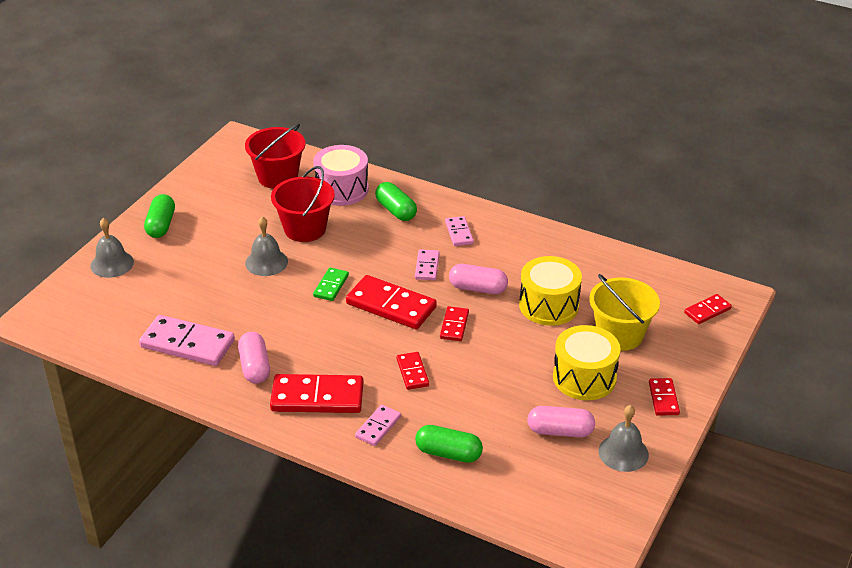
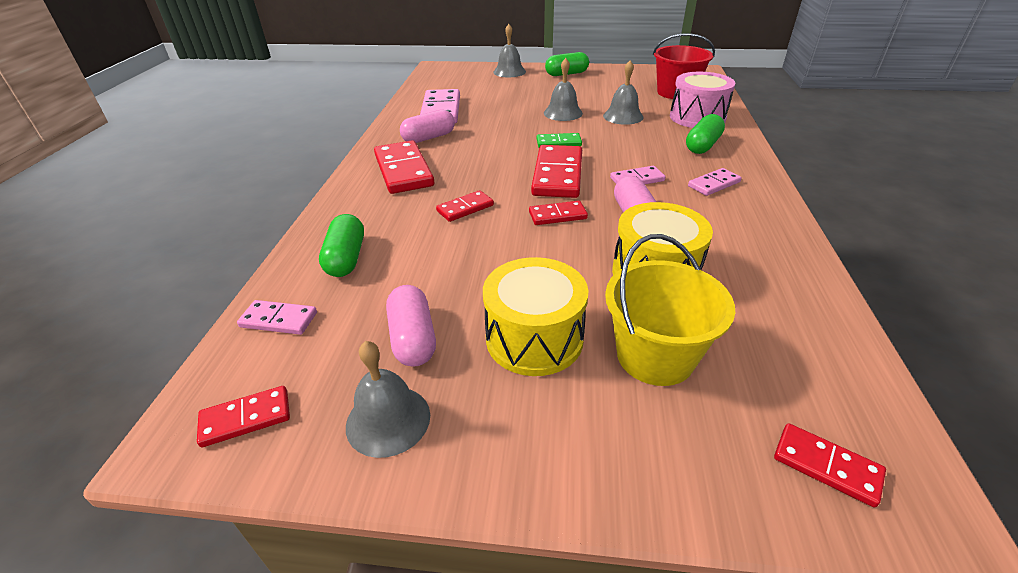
camera: 70 degrees right, 0 degrees up
red bucket [271,166,335,242] -> grey bell [603,60,643,125]
pink domino [355,405,401,446] -> pink domino moved to [237,300,317,335]
red domino [649,378,680,415] -> red domino moved to [197,386,290,447]

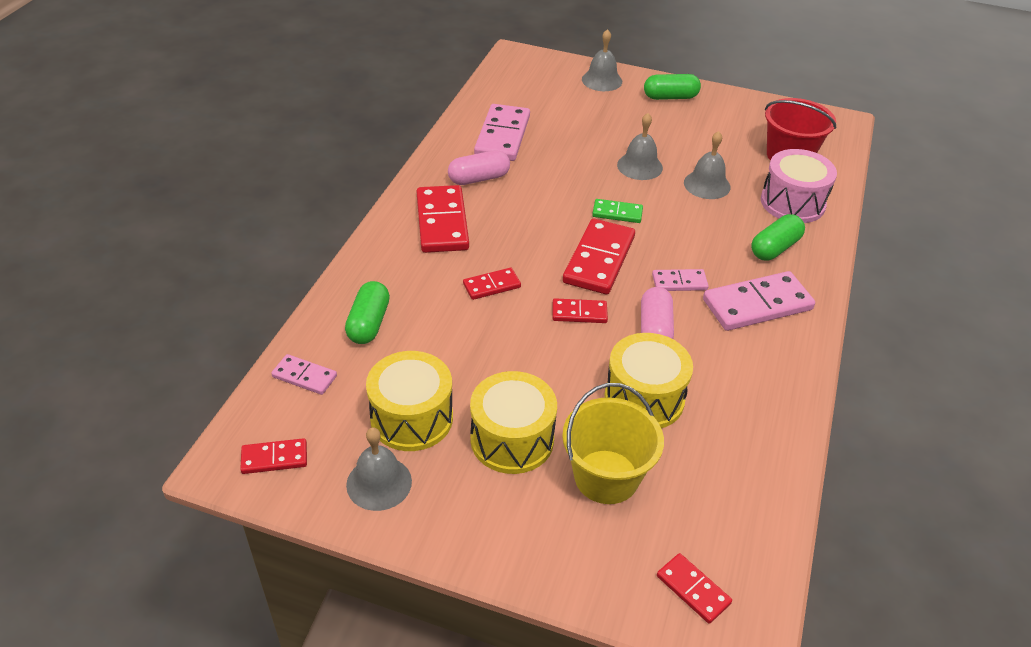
camera: 10 degrees right, 5 degrees up
pink capsule [386,285,436,367] -> yellow drum [366,351,453,451]
pink domino [688,168,742,196] -> pink domino [703,271,815,331], size x1.88

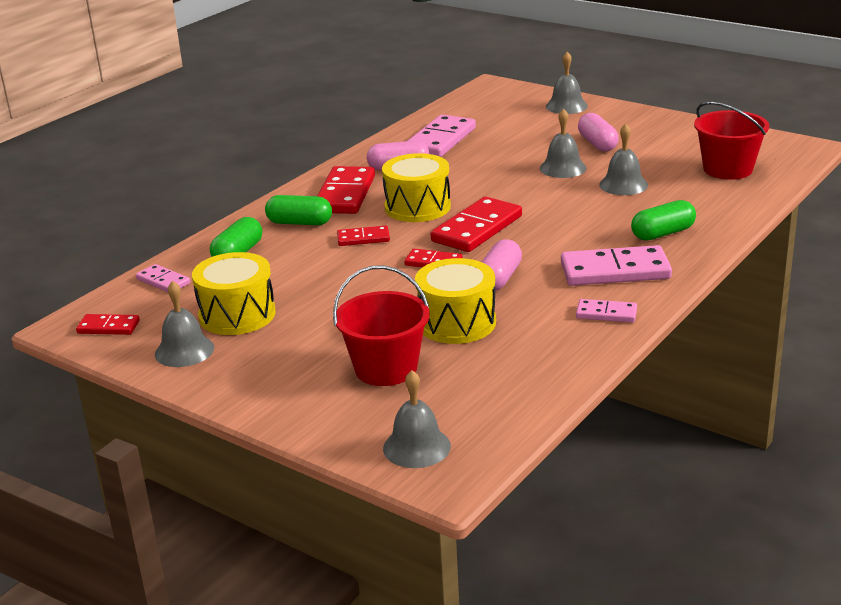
camera: 20 degrees right, 15 degrees down
yellow drum [470,371,557,474] -> yellow drum moved to [382,153,451,222]
yellow bucket [562,383,664,504] -> red bucket [333,265,429,386]
green domino [592,199,643,223] -> none
green capsule [644,74,701,100] -> green capsule moved to [265,195,332,225]
pink domino [652,269,709,291] -> pink domino moved to [576,299,637,323]
red domino [657,553,732,624] -> grey bell [383,370,451,468]
pink drum [761,149,837,223] -> none
none -> pink capsule [578,113,619,151]

